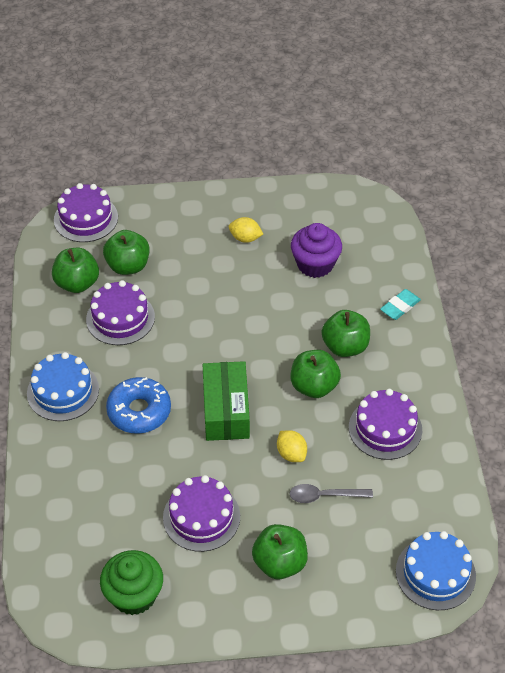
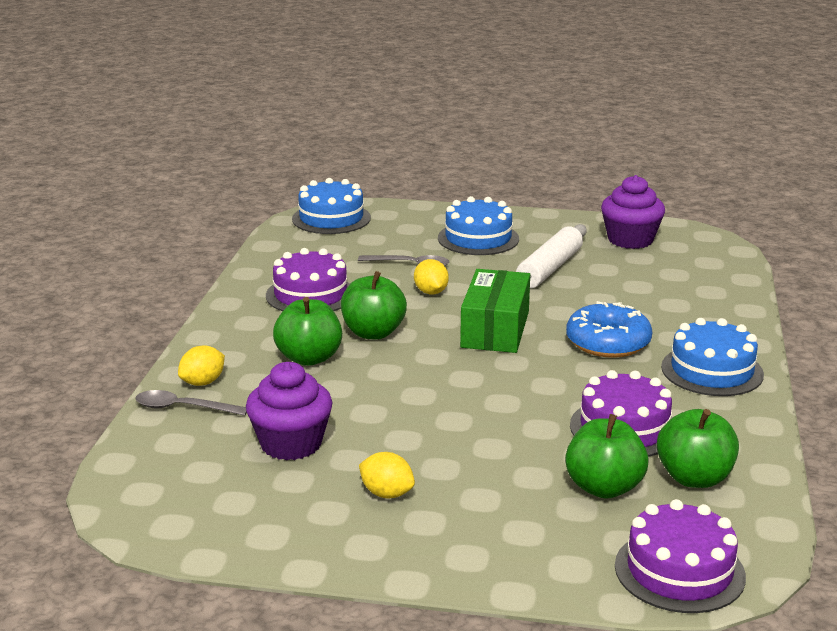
camera: 165 degrees left, 25 degrees down
green cupcake [100,550,163,615] -> purple cupcake [601,175,665,249]
purple cake [163,475,240,552] -> white rolling pin [516,224,587,288]
green apple [252,524,308,579] -> blue cake [438,196,519,255]
turquoise eraser [380,289,421,320] -> yellow lemon [178,346,225,386]
none -> grey spoon [135,390,247,416]

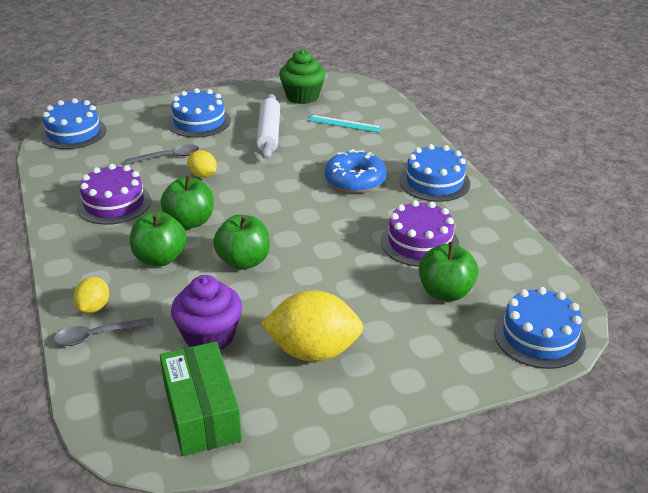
camera: 30 degrees left, 10 degrees up
yellow lemon [359,452,415,498] -> yellow lemon [261,290,364,362], size x1.96
green box [460,269,530,353] -> green box moved to [160,342,242,456]
purple cupcake [601,175,665,249] -> green cupcake [279,49,326,104]
purple cake [615,499,746,613] -> blue cake [494,287,586,369]
green apple [657,409,739,488] -> green apple moved to [213,215,270,270]
none -> turquoise ruler [308,115,382,133]

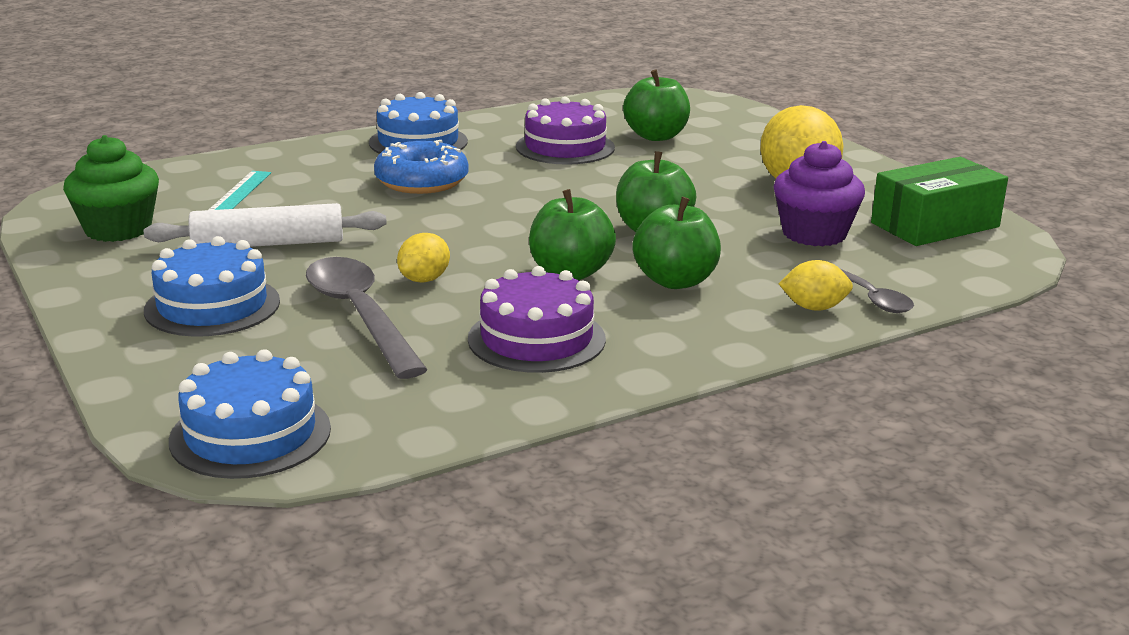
camera: 100 degrees left, 10 degrees down
grey spoon [126,144,199,164] -> grey spoon [306,257,428,379], size x1.73
blue cake [494,287,586,369] -> none

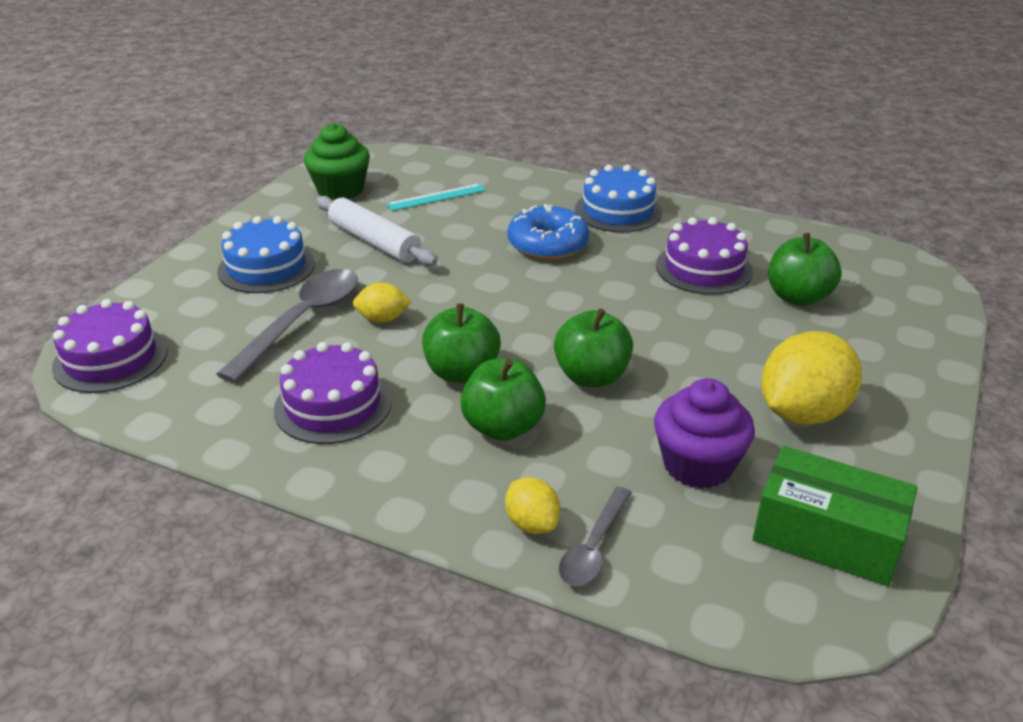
camera: 55 degrees right, 10 degrees up
blue cake [169,349,331,479] -> purple cake [52,299,168,393]

